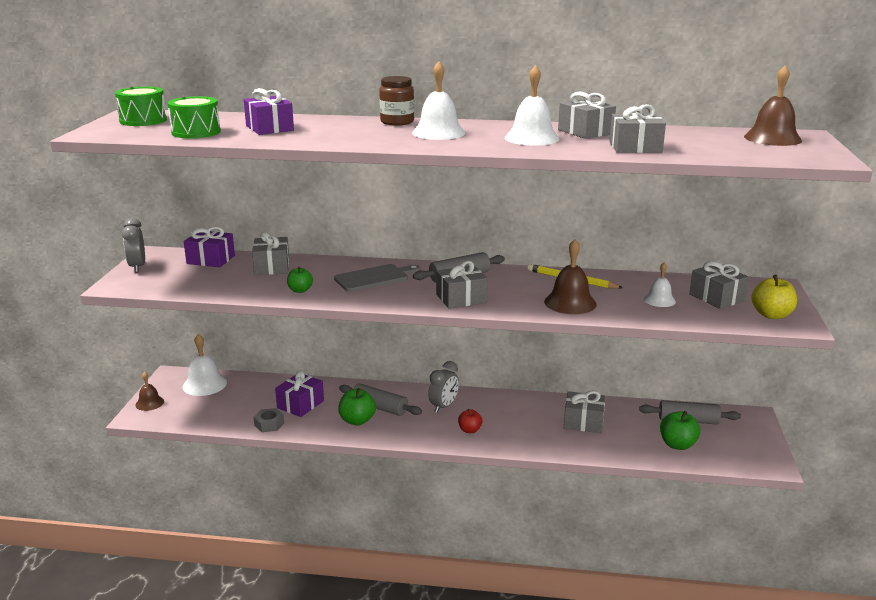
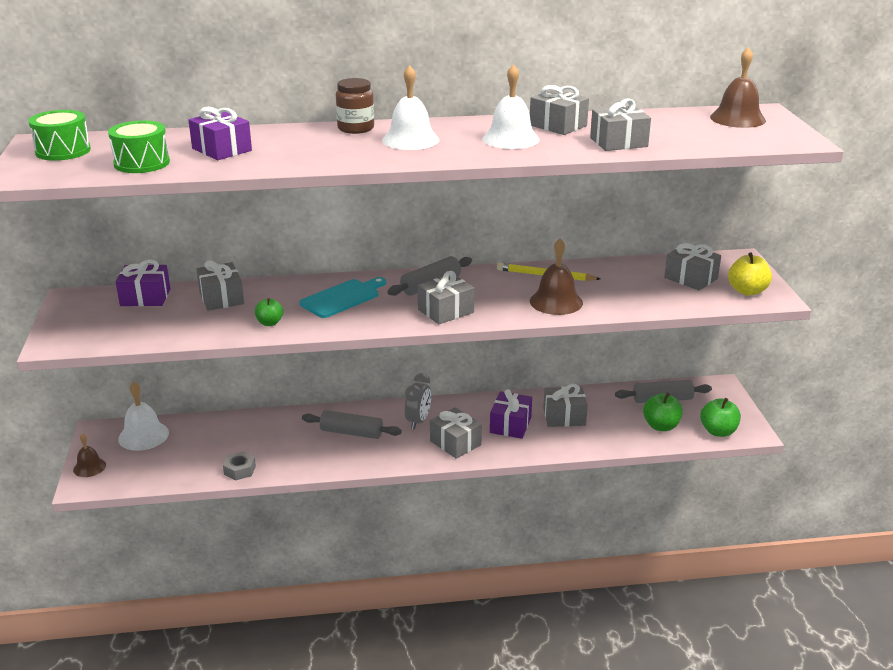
camera: 15 degrees left, 5 degrees up
grey clock [122,218,145,273] -> none
purple gift [275,371,324,417] -> purple gift moved to [490,389,532,439]
grey cutting board [334,264,421,292] -> turquoise cutting board [299,277,386,318]
green apple [338,388,376,425] -> green apple moved to [700,398,741,437]
red apple [458,409,482,433] -> grey gift [430,407,482,459]
white bell [644,262,676,307] -> none

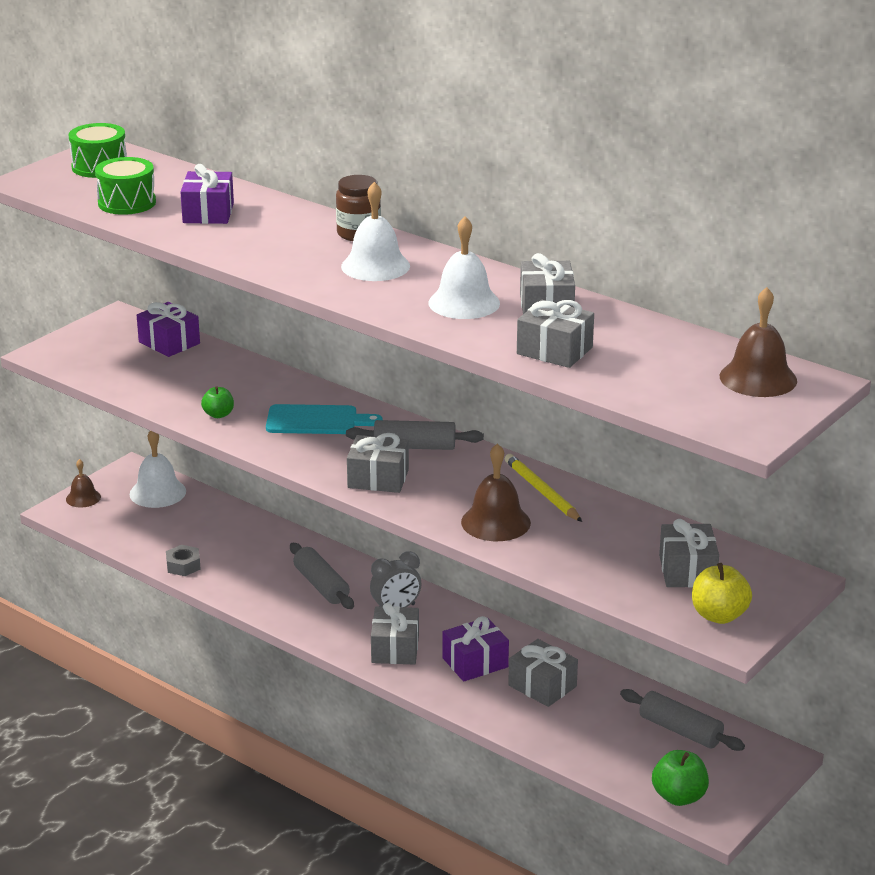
camera: 45 degrees right, 0 degrees up
grey gift [196,260,244,311] -> none
green apple [643,392,683,431] -> none

